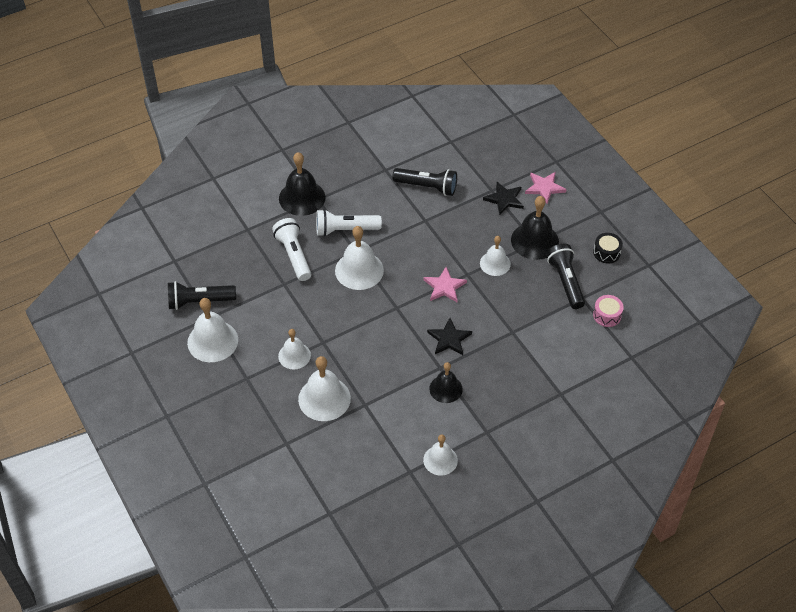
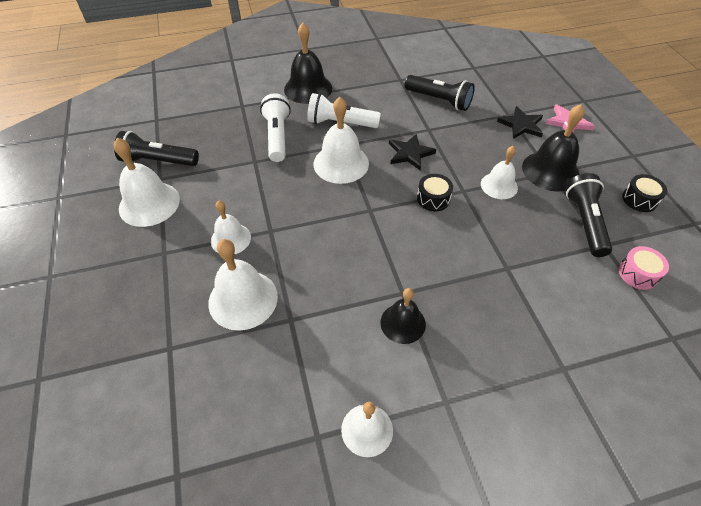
camera: 15 degrees right, 0 degrees up
pink star [423,267,467,302] -> black drum [417,174,453,212]
black star [427,318,472,355] -> black star moved to [389,134,436,170]

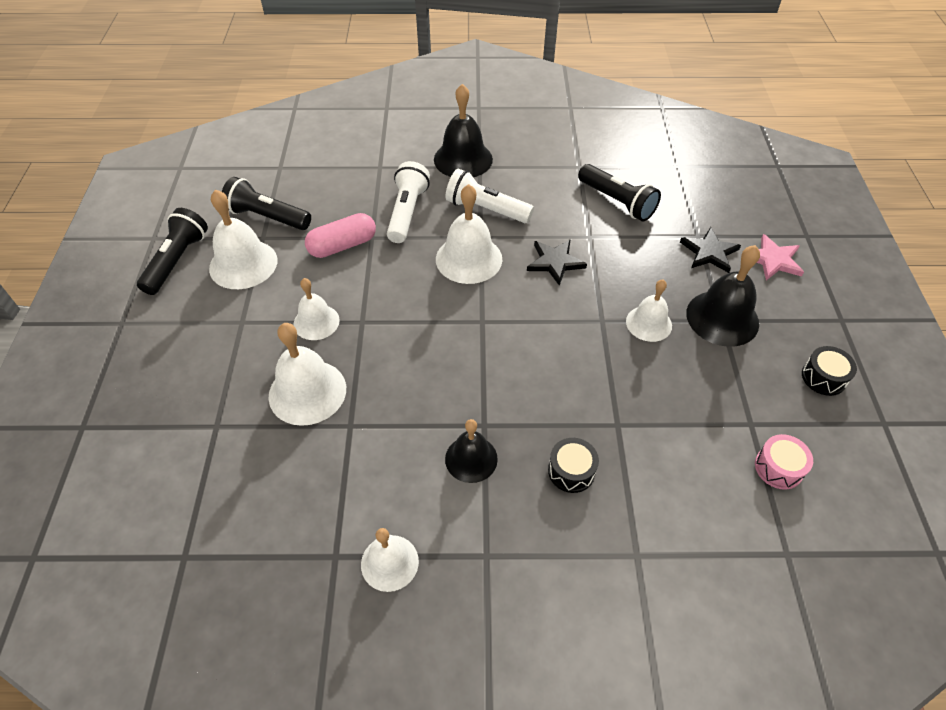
camera: 15 degrees right, 0 degrees up
black drum [417,174,453,212] -> black drum moved to [548,438,599,493]
black flashlight [566,173,612,257] -> black flashlight moved to [137,208,208,295]
none -> pink capsule [305,213,376,258]

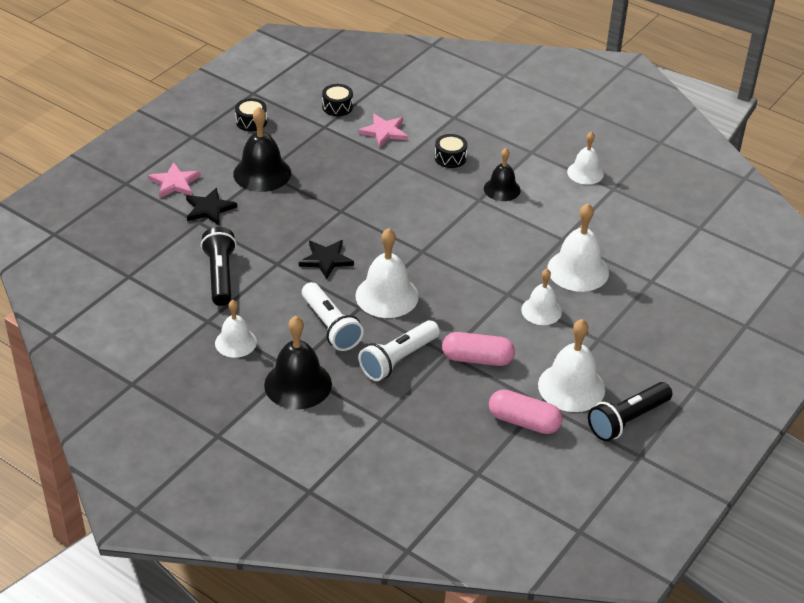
camera: 145 degrees left, 10 degrees down
black flashlight [222,177,311,230] -> pink capsule [489,390,562,434]
white bell [626,280,672,342] -> white bell moved to [215,300,257,358]
pink drum [755,434,813,490] -> black drum [322,84,353,116]
none -> pink star [359,114,408,148]

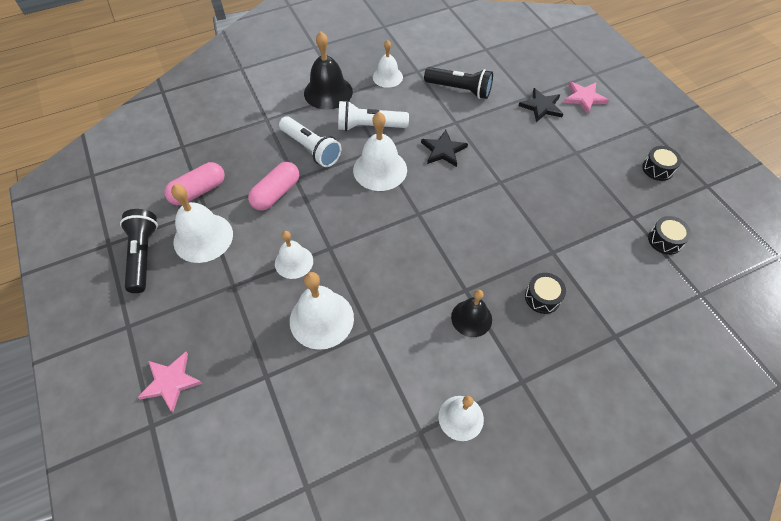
camera: 120 degrees right, 15 degrees up
black bell [233,107,291,192] -> none
pink star [359,114,408,148] -> pink star moved to [137,352,203,413]
white flashlight [359,320,440,381] -> white flashlight turned 150 degrees clockwise [279,116,341,167]

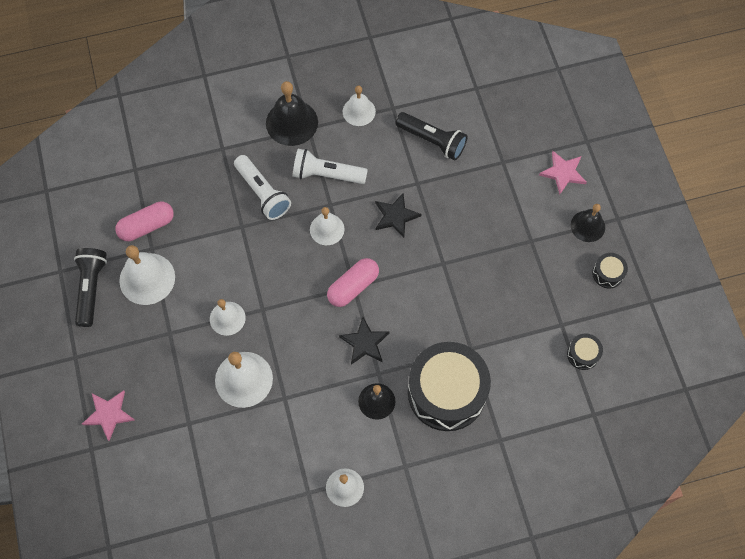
camera: 10 degrees right, 10 degrees up
pink capsule [248,162,299,211] -> pink capsule moved to [327,258,379,307]
white bell [353,112,407,191] -> white bell [310,207,345,245], size x0.64
black star [519,88,563,122] -> black star moved to [339,317,390,365]
black drum [525,273,566,314] -> black drum [408,342,491,431], size x2.40
none -> black bell [571,204,605,242]

